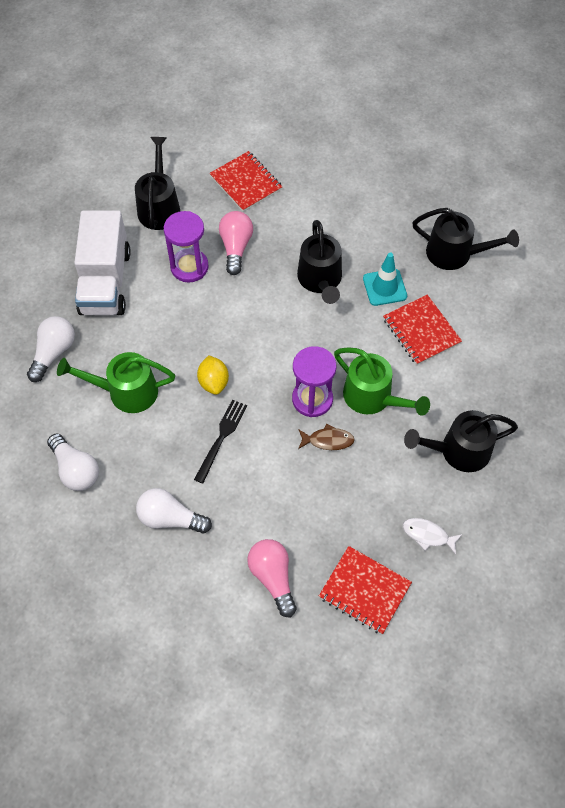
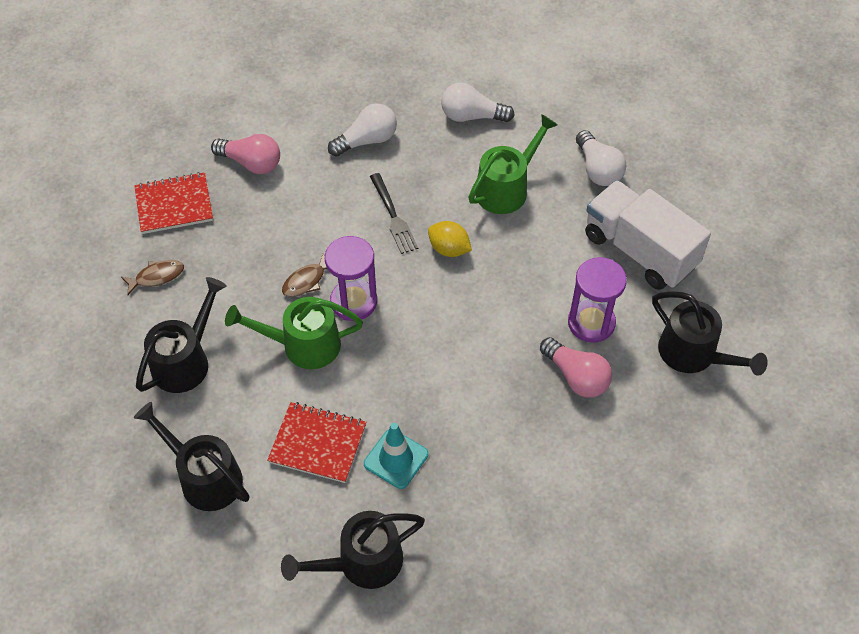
camera: 135 degrees right, 5 degrees down
red notebook [209,151,283,212] -> none
black watering can [297,220,342,304] -> black watering can moved to [134,402,250,511]
white fish [403,518,462,555] -> brown fish [121,260,184,295]

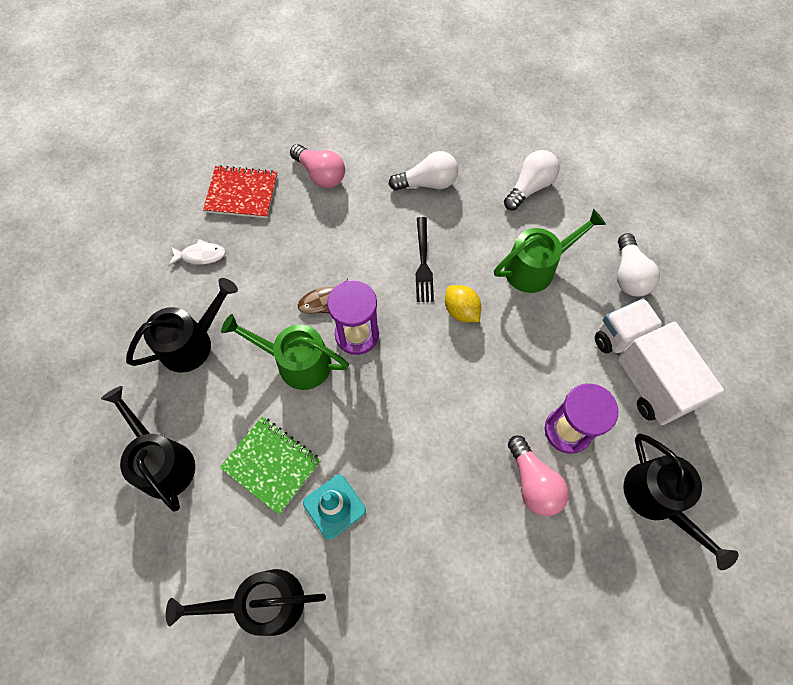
camera: 20 degrees right, 10 degrees up
brown fish [121,260,184,295] -> white fish [169,239,226,266]
red notebook [267,402,366,483] -> green notebook [220,416,321,515]
white light bulb [441,82,515,122] -> white light bulb turned 105 degrees clockwise [504,150,560,210]

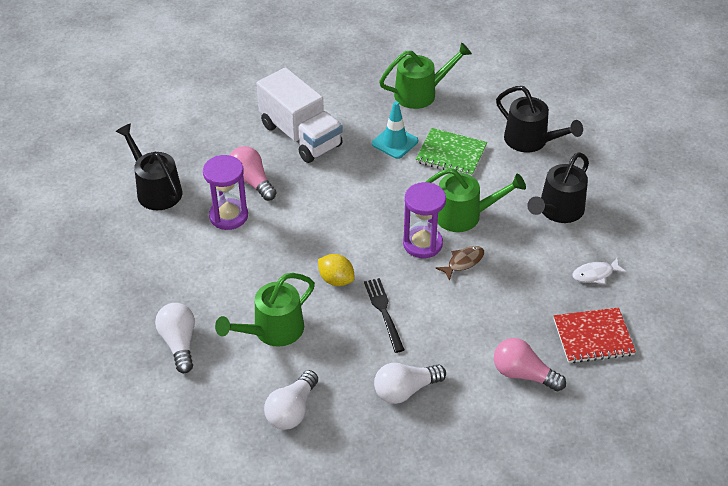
camera: 165 degrees right, 20 degrees down
black watering can [166,569,326,636] -> green watering can [379,42,472,109]
white truck [595,298,724,425] -> white truck moved to [256,67,343,163]

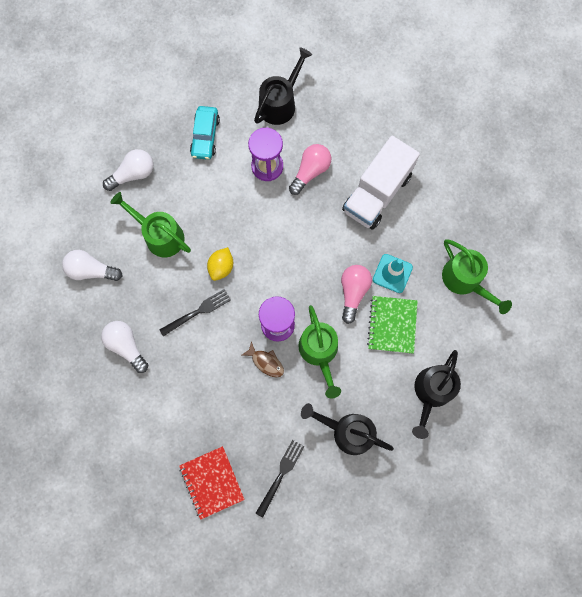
camera: 75 degrees right, 30 degrees up
pink light bulb [494,338,566,391] -> pink light bulb moved to [341,265,372,324]
white fish [572,258,627,284] -> black fork [256,440,305,518]
none -> turquoise car [190,106,220,160]

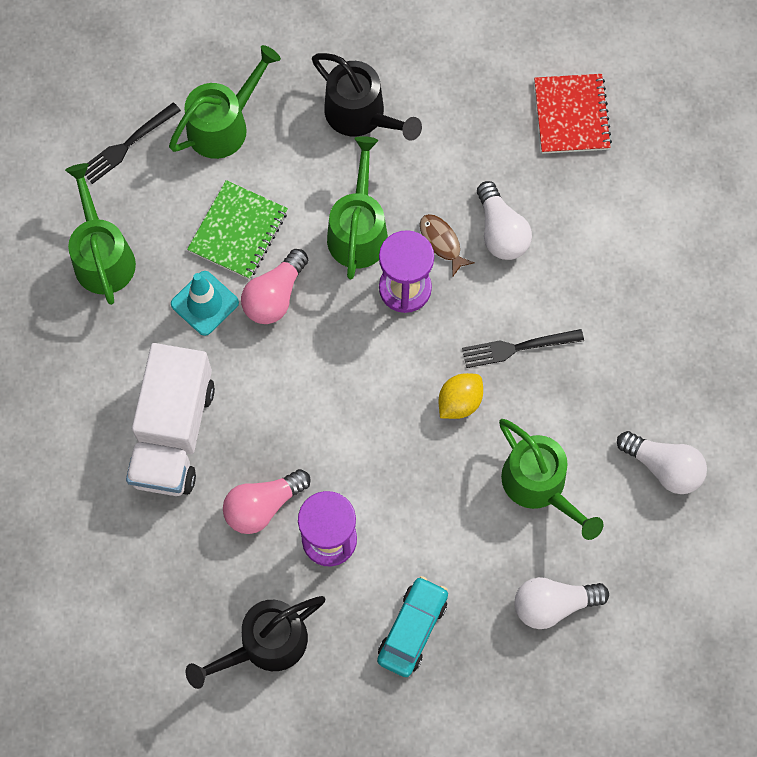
camera: 160 degrees left, 5 degrees down
white light bulb [101,321,148,373] -> white light bulb moved to [477,181,532,260]
black fork [256,440,305,518] -> black fork moved to [85,102,181,184]
white truck [342,136,420,230] -> white truck turned 135 degrees clockwise [126,343,215,496]
black watering can [412,350,461,439] -> green watering can [169,45,281,159]

